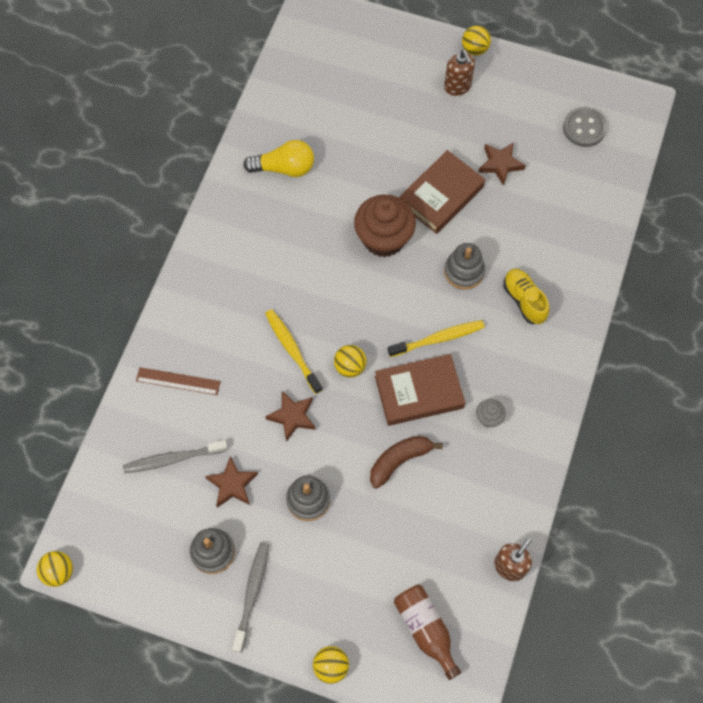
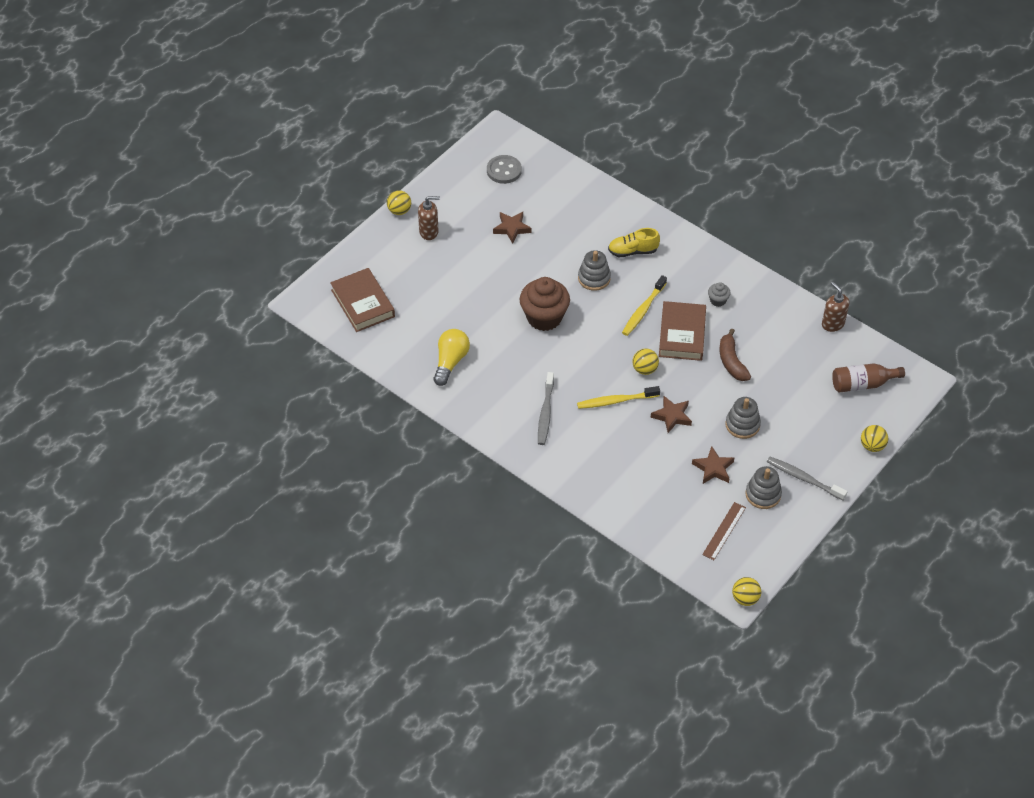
camera: 70 degrees left, 15 degrees down
grey toothbrush [123,440,228,473] -> grey toothbrush moved to [538,372,554,445]
brown ruler [136,367,221,395] -> brown ruler moved to [702,502,746,560]
yellow toothbrush [388,320,485,357] -> yellow toothbrush turned 150 degrees counterclockwise [622,275,667,336]
brown book [399,150,485,234] -> brown book moved to [330,268,395,332]

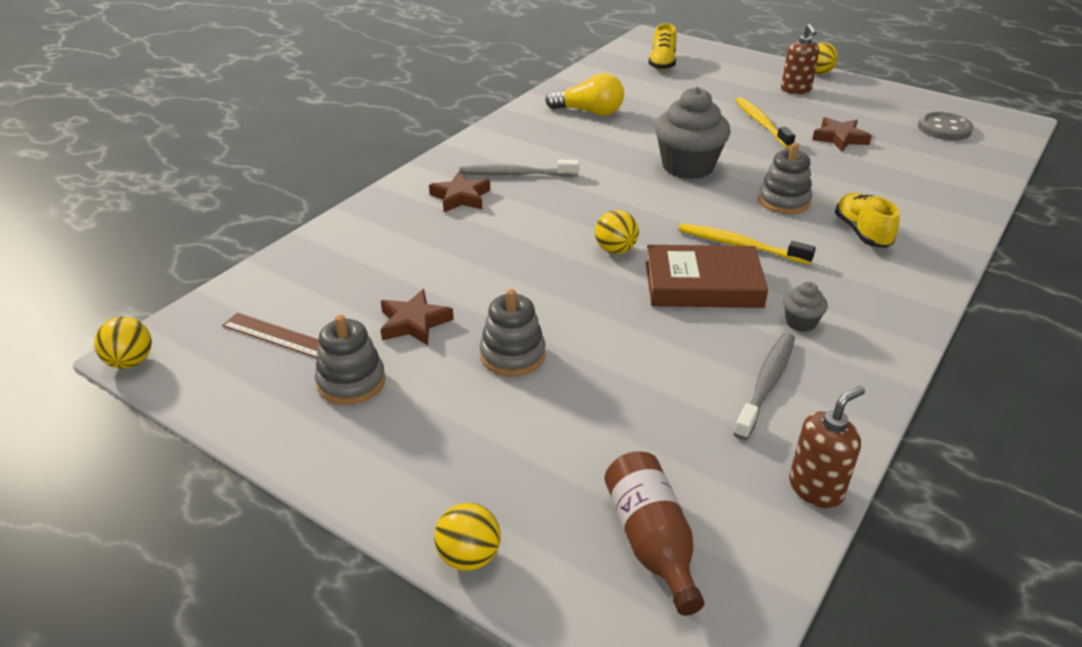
camera: 85 degrees right, 15 degrees down
brown book [330,268,395,332] -> yellow shoe [648,23,677,70]
brown cupcake [520,277,570,331] -> grey cupcake [655,87,731,179]
yellow toothbrush [577,386,660,409] -> yellow toothbrush moved to [735,97,795,148]
brown star [651,396,692,433] -> brown star moved to [429,172,490,212]
brown banana [719,328,751,381] -> none
grey toothbrush [767,457,848,500] -> grey toothbrush moved to [733,333,795,440]

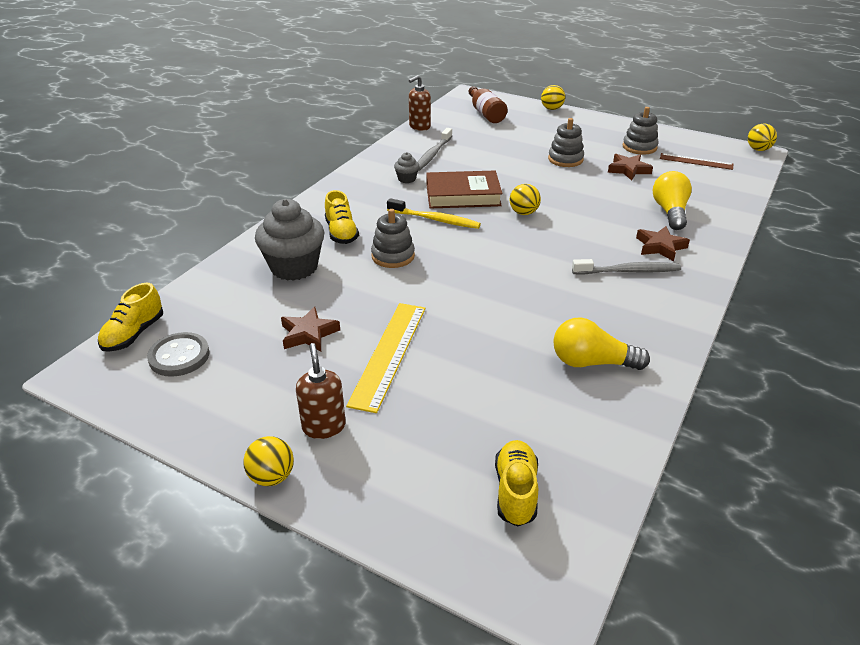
camera: 175 degrees right, 0 degrees up
grey cupcake [655,87,731,179] -> grey cupcake moved to [255,199,325,281]
yellow toothbrush [735,97,795,148] -> yellow ruler [346,303,425,413]
none -> yellow shoe [98,283,163,352]
none -> yellow light bulb [653,171,692,230]

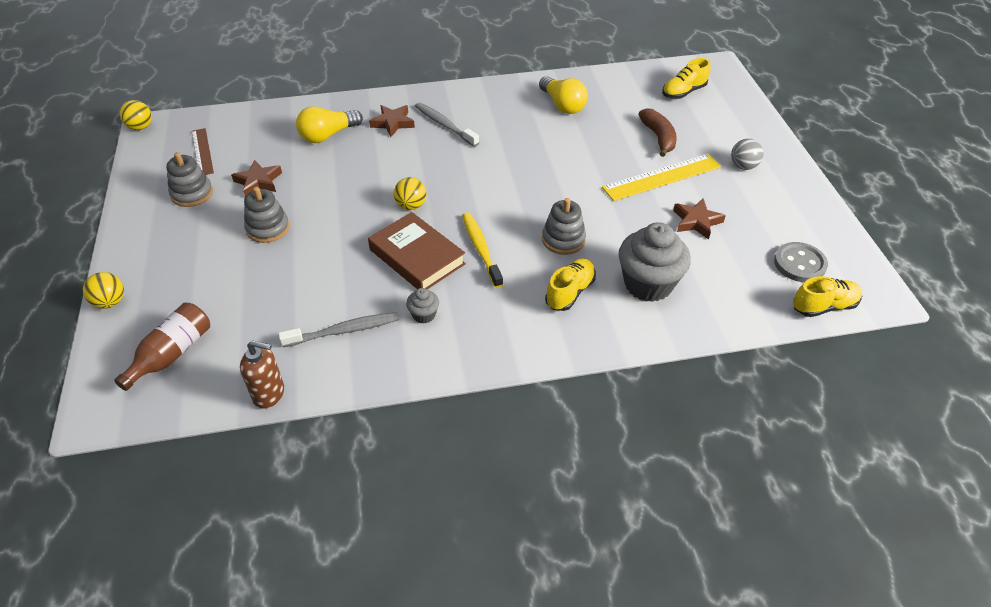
camera: 130 degrees left, 10 degrees up
yellow ball [243,436,294,486] -> none
brown soap dispenser [296,343,346,439] -> grey ball [731,139,764,170]
none -> brown banana [638,108,676,157]

